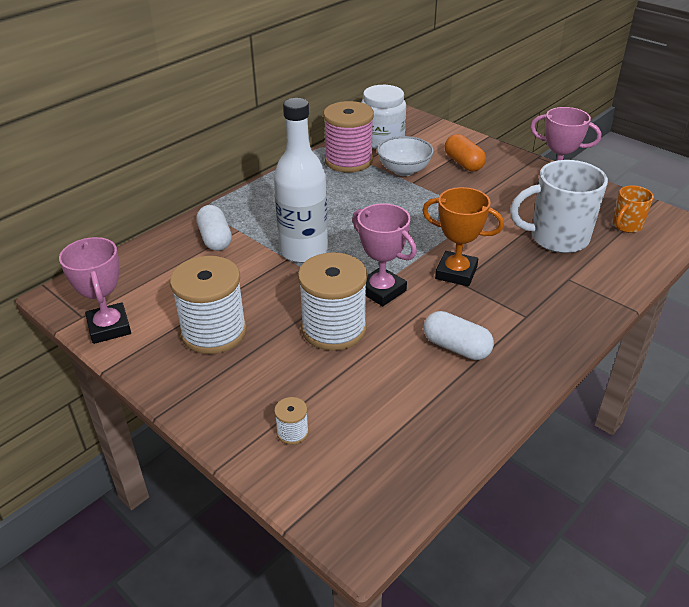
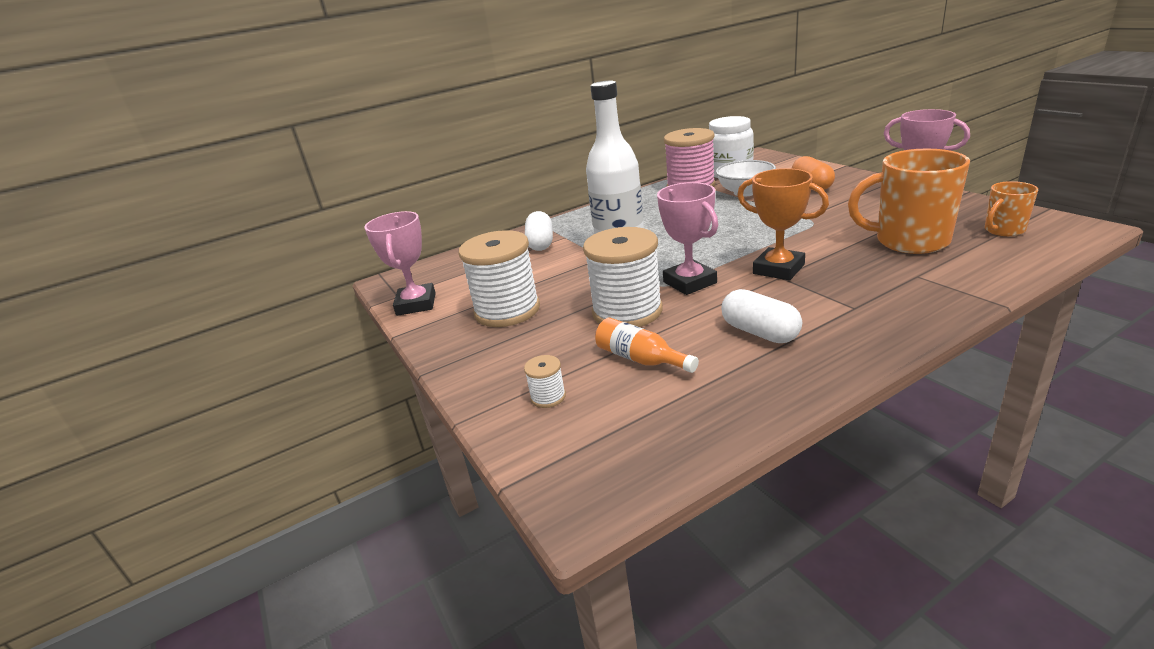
camera: 20 degrees right, 10 degrees down
white mug [510,160,608,253] -> orange mug [848,149,970,254]
none -> orange bottle [595,318,699,373]

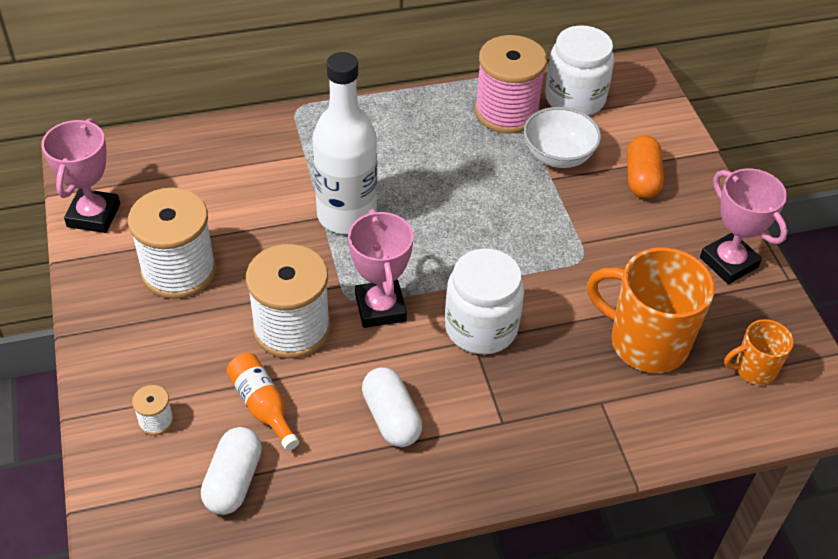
camera: 10 degrees right, 20 degrees up
white capsule [525,211,553,251] -> white capsule moved to [201,427,262,515]
orange trophy [737,168,829,280] -> white jar [445,248,524,354]

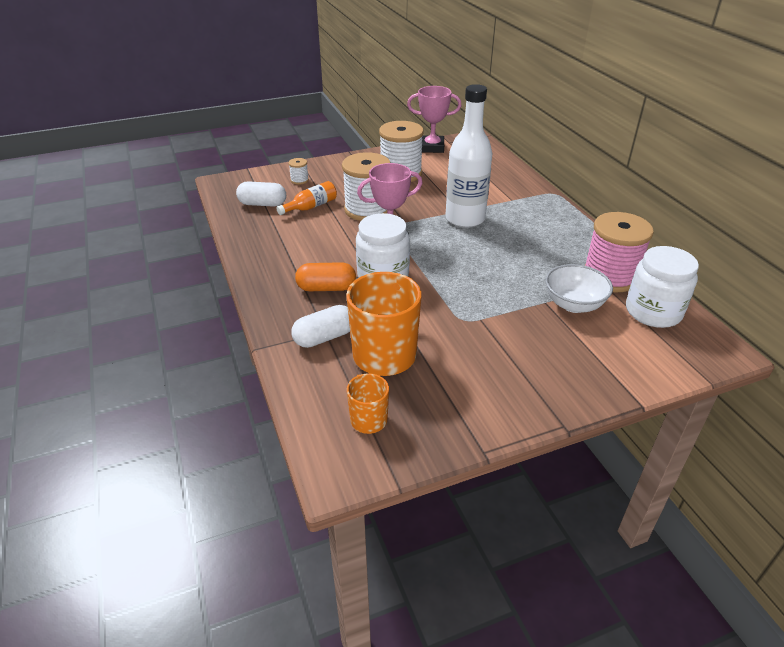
camera: 85 degrees right, 10 degrees down
white capsule [362,367,422,447] -> white capsule moved to [291,305,350,348]
orange capsule [627,135,664,198] -> orange capsule moved to [295,262,356,291]
pink trophy [700,168,788,284] -> none

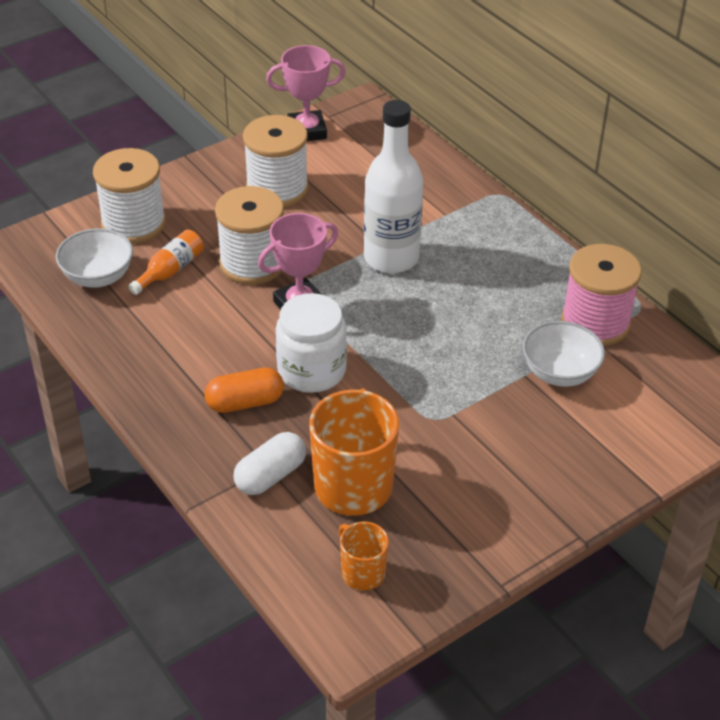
camera: 15 degrees left, 5 degrees up
white capsule [236,181,286,207] -> white bowl [56,228,133,288]
white spool [288,158,309,185] -> white spool [93,148,166,244], size x2.36
white jar [626,246,699,328] -> none

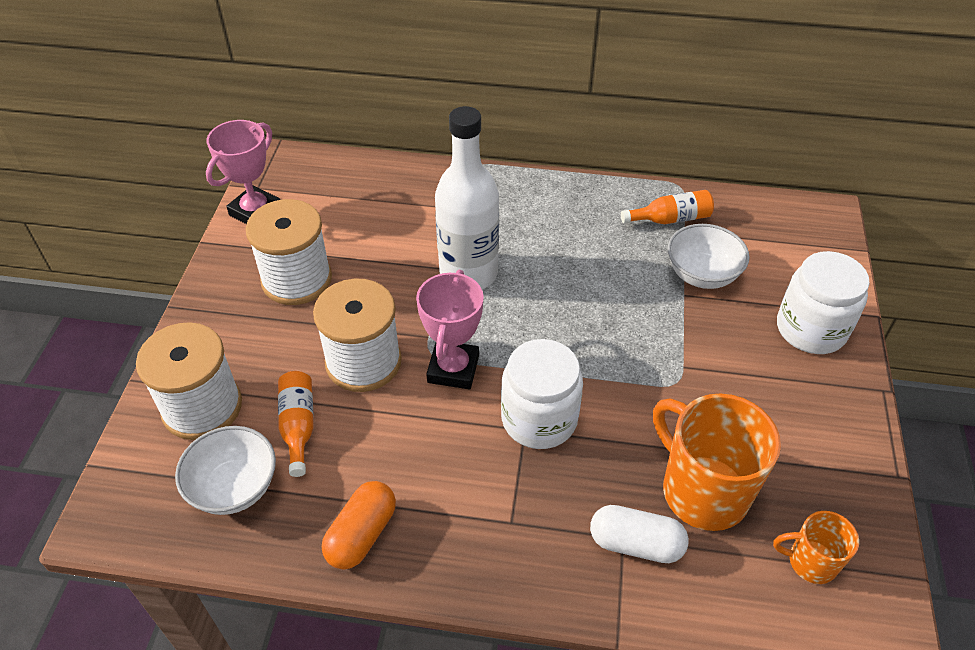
camera: 45 degrees left, 5 degrees up
orange capsule [205,368,284,413] -> orange capsule moved to [322,481,396,569]
white capsule [233,432,306,495] -> white capsule turned 75 degrees counterclockwise [590,505,689,563]
pink spool [561,244,642,346] -> orange bottle [621,190,714,224]
none -> white jar [777,251,870,354]

